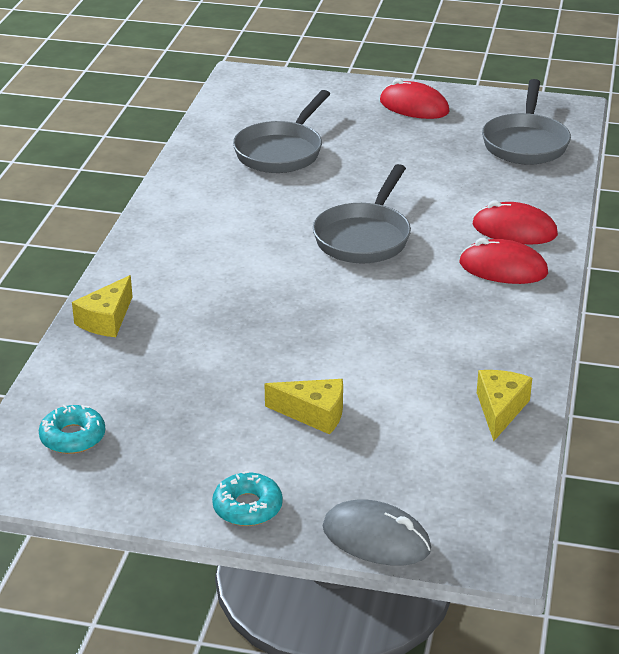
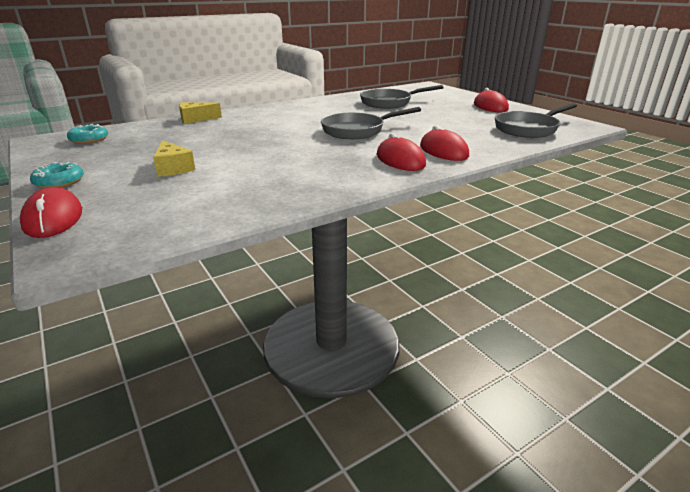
camera: 45 degrees right, 5 degrees down
grey mouse [322,499,431,566] -> red mouse [20,187,82,238]
yellow cheese [477,370,532,441] -> none

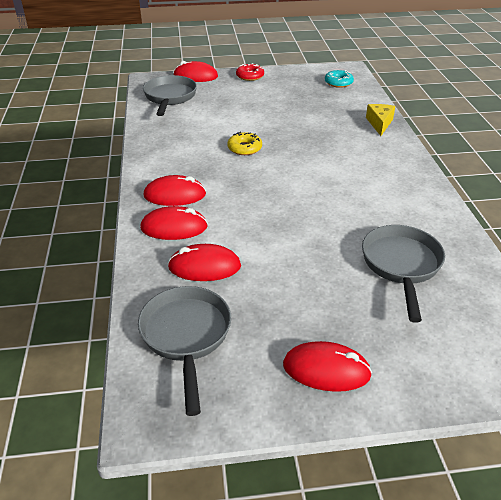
camera: 115 degrees right, 10 degrees up
turquoise donut [30,162,84,189] -> red donut [236,63,264,81]
yellow cheese [153,140,195,177] -> none
grey pan [321,107,421,139] -> grey pan moved to [143,75,197,116]
none -> red mouse [168,244,241,281]
none -> yellow donut [227,132,262,155]

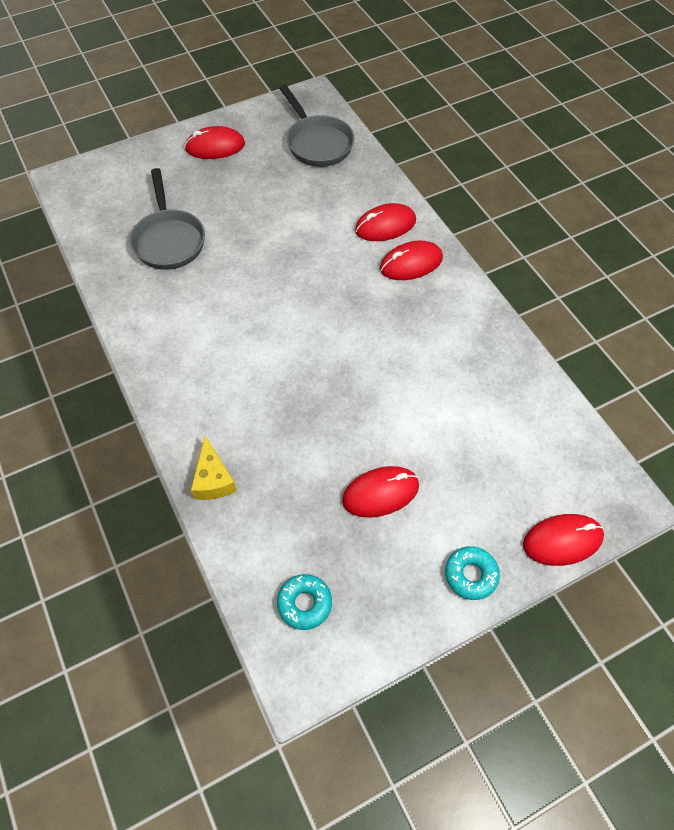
camera: 160 degrees right, 20 degrees up
grey pan [143,75,197,116] -> none
red mouse [168,244,241,281] -> red mouse moved to [342,466,419,518]
yellow donut [227,132,262,155] -> none
red donut [236,63,264,81] -> turquoise donut [445,546,500,600]

